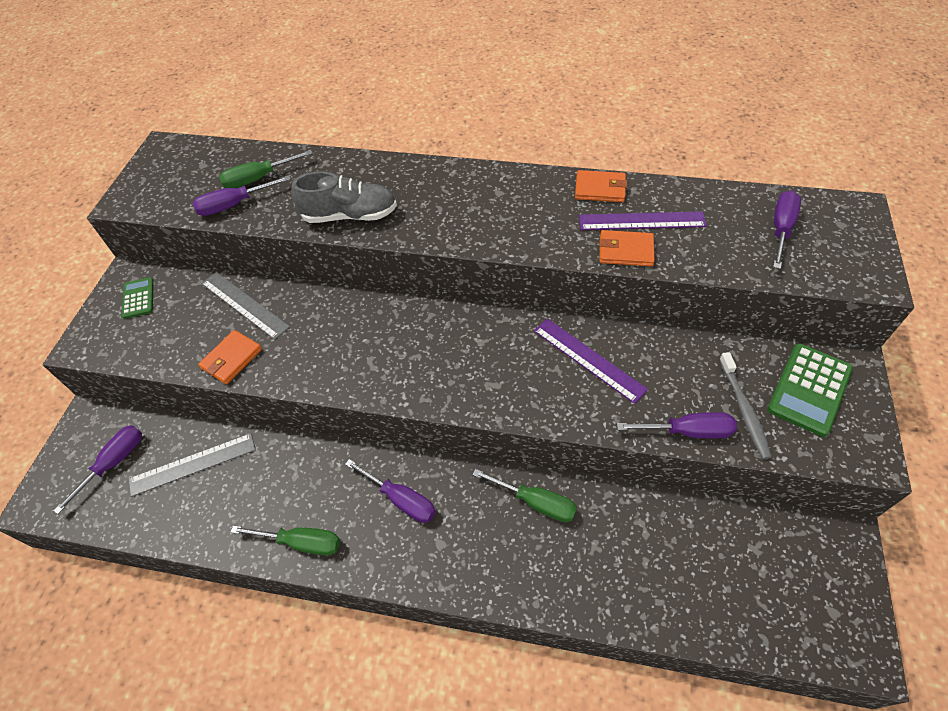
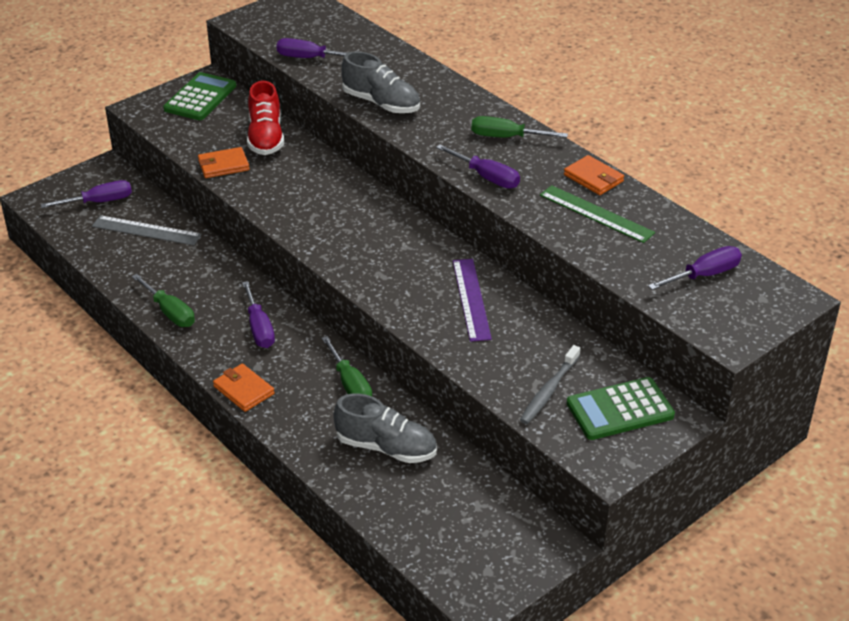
camera: 35 degrees right, 15 degrees down
green calculator [122,277,154,319] -> green calculator [163,72,236,120], size x1.72
grey ruler [201,272,290,340] -> red shoe [247,81,284,155]
green screwdriver [219,150,313,188] -> green screwdriver moved to [471,116,568,138]
purple ruler [579,211,707,230] -> green ruler [540,185,655,243]
orange wallet [599,230,655,267] -> orange wallet moved to [213,364,275,412]
purple screwdriver [617,412,737,438] -> purple screwdriver moved to [436,144,520,189]
none -> grey shoe [333,393,437,463]

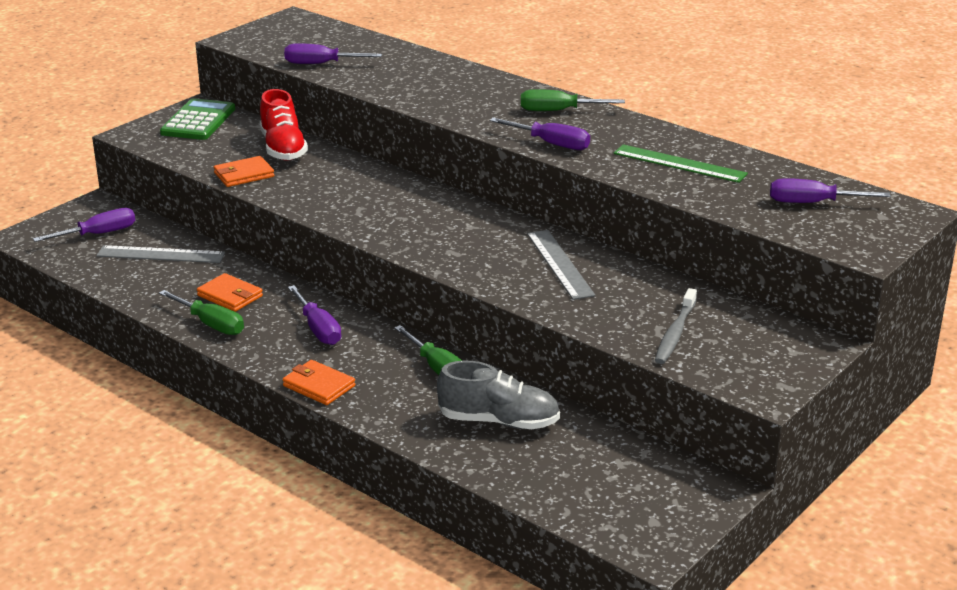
camera: 10 degrees left, 10 degrees down
grey shoe [341,51,420,113] -> none
purple ruler [453,259,492,342] -> grey ruler [527,230,595,300]
orange wallet [564,155,624,195] -> orange wallet moved to [197,273,263,312]
green calculator [567,377,675,440] -> none
purple screwdriver [648,246,742,290] -> purple screwdriver turned 135 degrees counterclockwise [770,178,891,203]

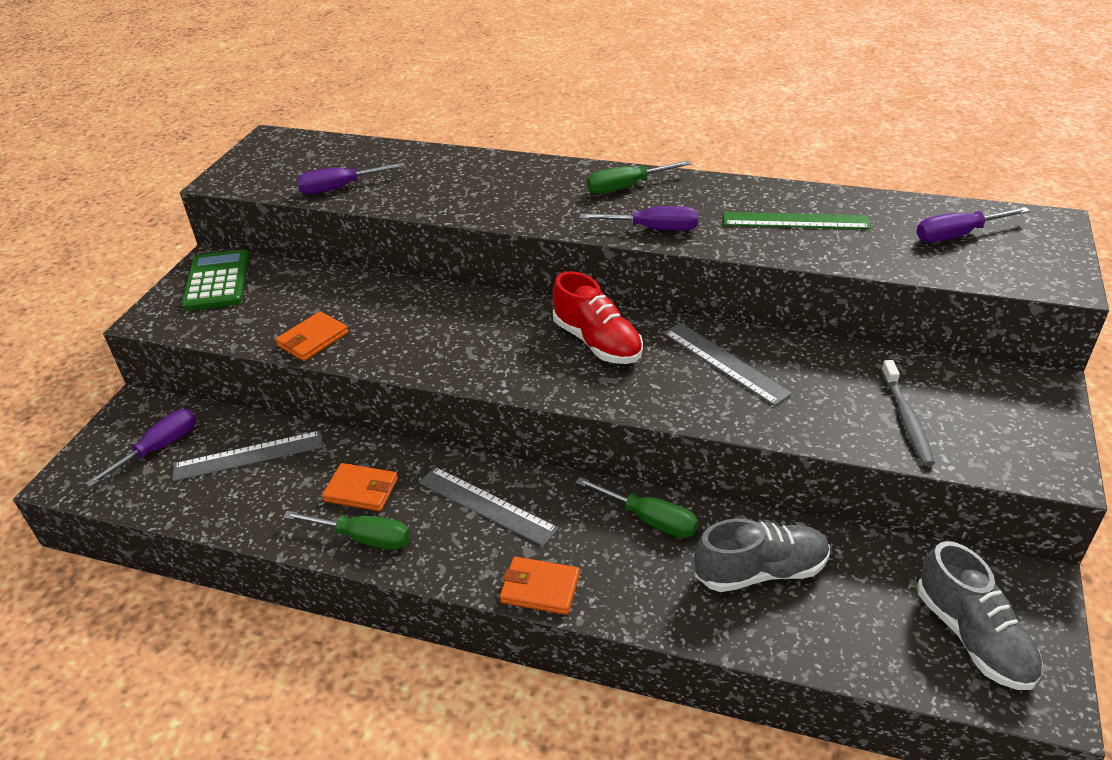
camera: 20 degrees left, 10 degrees up
red shoe [260,89,308,161] -> red shoe moved to [553,271,643,364]
purple screwdriver [288,285,341,345] -> grey ruler [419,467,559,547]
none -> grey shoe [917,541,1043,690]

